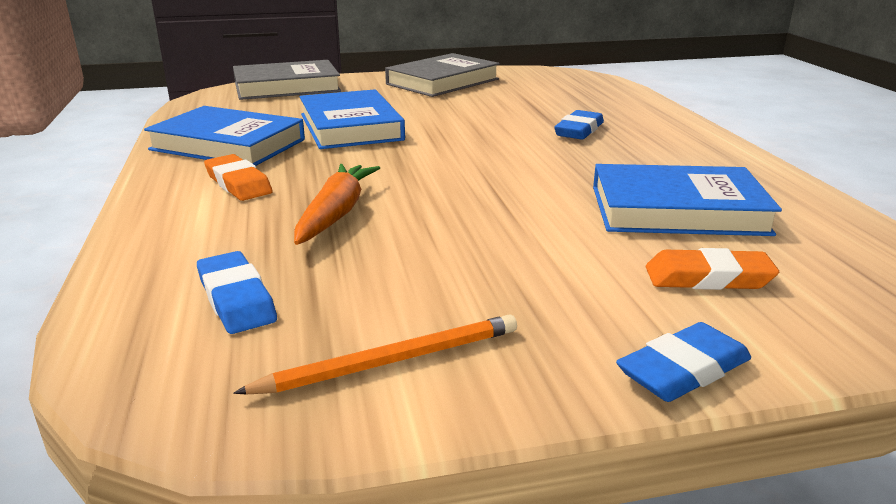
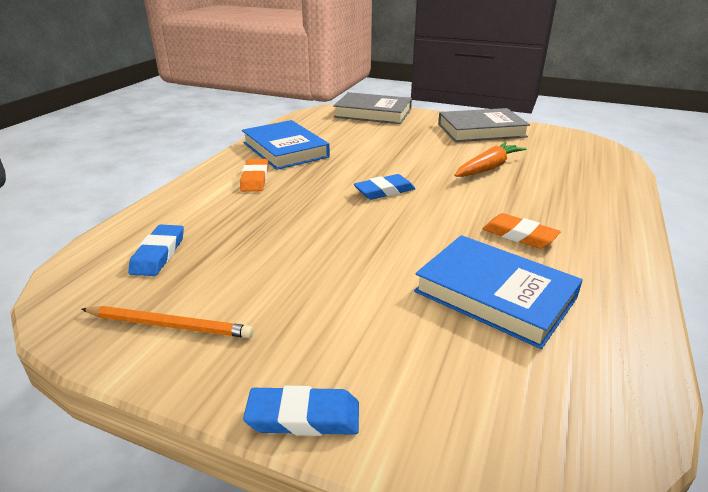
camera: 35 degrees right, 5 degrees up
orange carrot [294,164,380,245] -> orange carrot moved to [454,142,526,177]
blue book [300,89,405,149] -> none
blue eraser [554,110,604,140] -> blue eraser moved to [354,174,415,200]
orange eraser [646,248,779,290] -> orange eraser moved to [483,213,561,249]

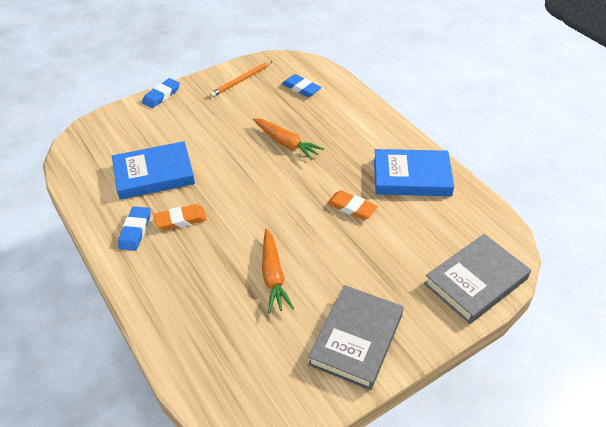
camera: 125 degrees right, 15 degrees up
orange eraser [240,159,268,192] -> orange eraser moved to [327,190,378,220]
blue eraser [354,174,415,200] -> blue eraser moved to [118,206,150,251]
none -> orange carrot [253,118,324,160]

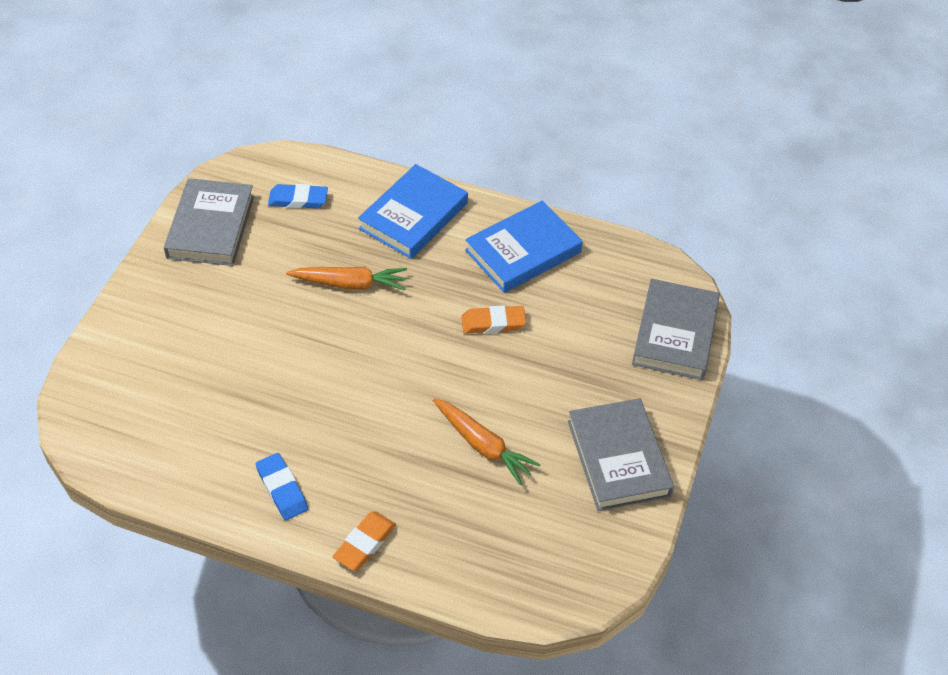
camera: 40 degrees left, 5 degrees up
blue book [112,141,195,199] -> blue book moved to [358,164,468,259]
blue eraser [142,78,180,108] -> none
orange eraser [154,204,207,230] -> orange eraser moved to [332,511,396,571]
orange pencil [210,61,273,97] -> grey book [164,178,254,266]

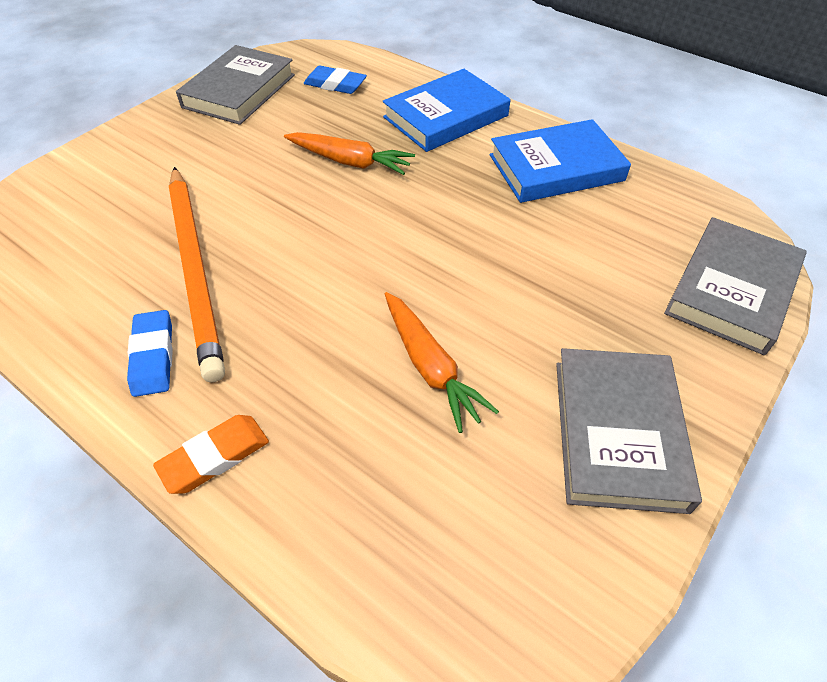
camera: 20 degrees right, 0 degrees up
orange eraser [461,305,526,334] -> none
none -> orange pencil [169,167,225,382]

